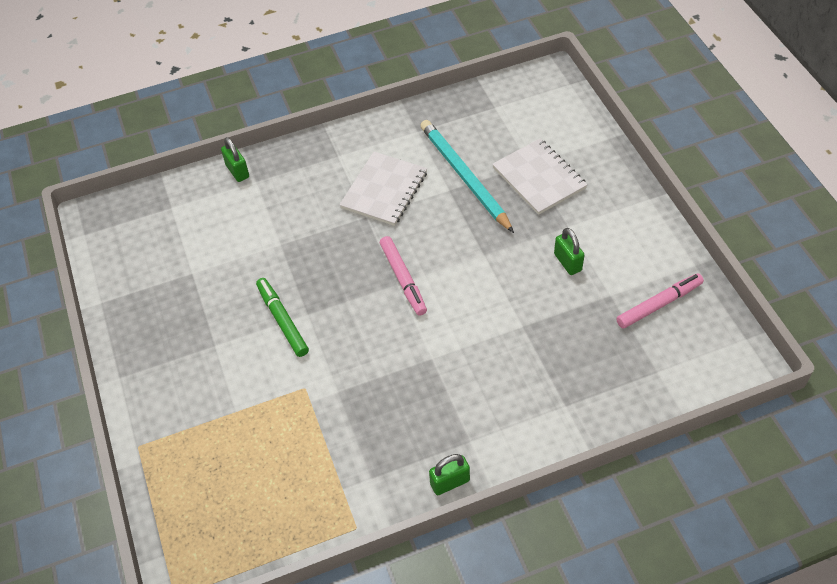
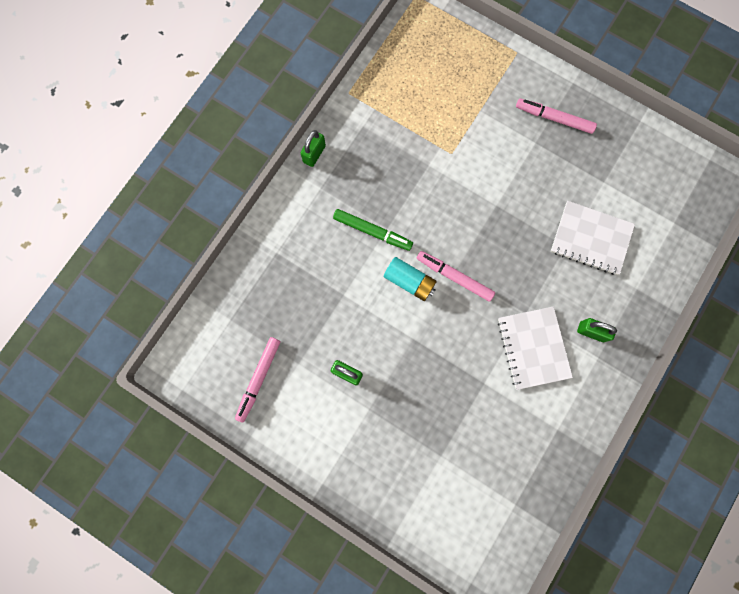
camera: 140 degrees right, 25 degrees up
green padlock [221,137,249,182] -> green padlock moved to [577,318,617,342]
green marker [256,278,309,357] -> green marker moved to [333,209,413,251]
turquoise pencil [420,120,514,233] -> none
white notebook [492,139,588,215] -> white notebook moved to [551,201,635,275]
none -> turquoise battery [384,257,437,301]
none -> pink marker [516,98,597,134]

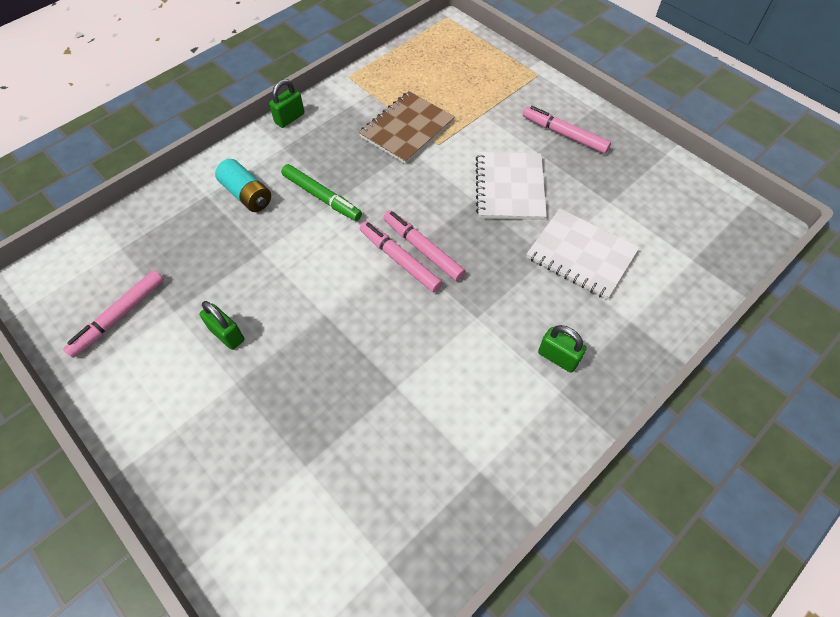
camera: 15 degrees right, 20 degrees down
turquoise battery [384,257,437,301] -> turquoise battery moved to [215,159,271,212]
white notebook [498,307,573,390] -> white notebook moved to [475,152,547,220]
none -> brown notebook [359,91,455,164]
none -> pink marker [383,210,465,281]

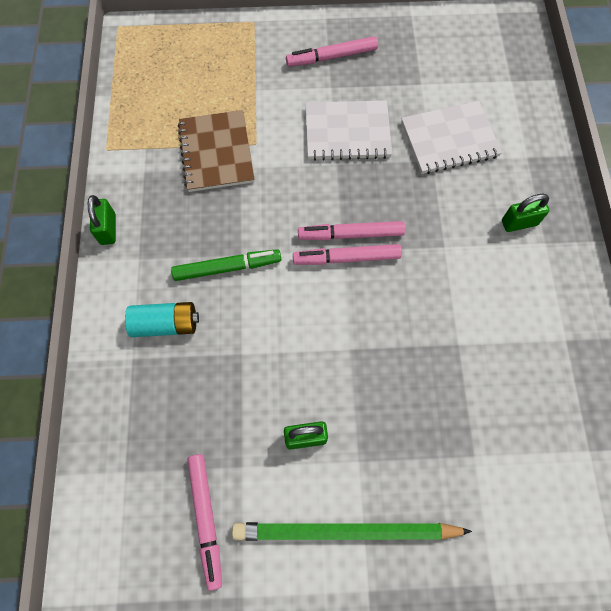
camera: 50 degrees left, 10 degrees up
white notebook [475,152,547,220] -> white notebook turned 45 degrees counterclockwise [306,100,392,161]
none -> green pencil [232,522,472,541]

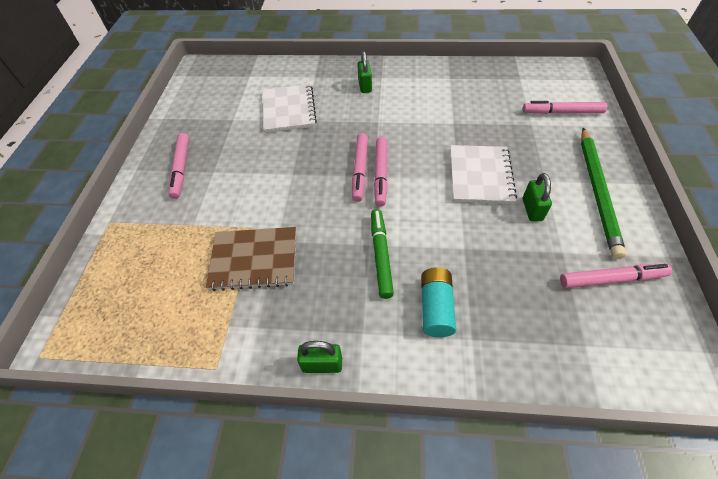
camera: 80 degrees left, 15 degrees down
white notebook [306,100,392,161] -> white notebook moved to [450,145,517,204]
none -> pink marker [523,101,607,114]

